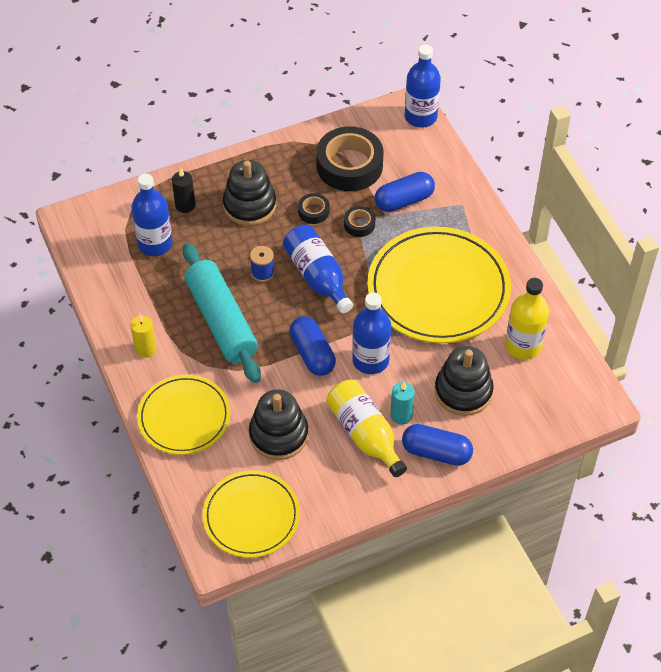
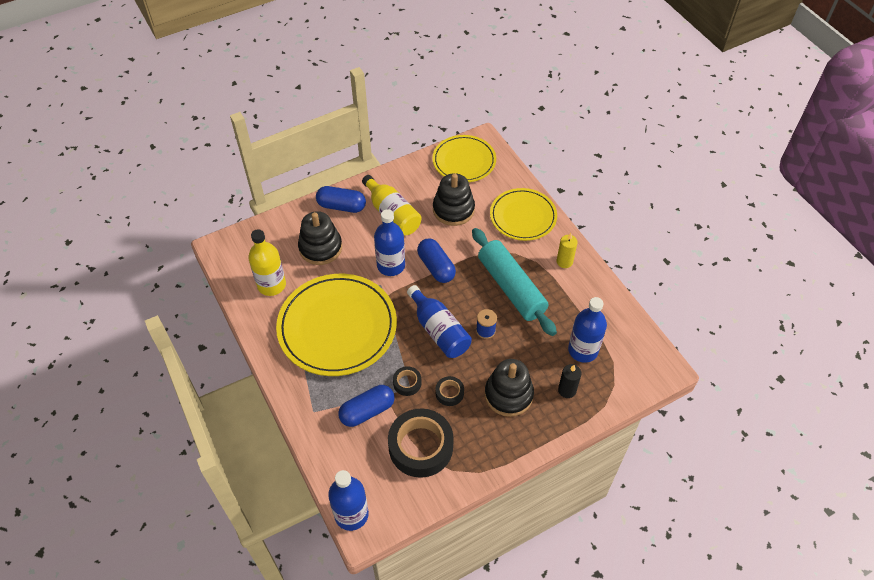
camera: 175 degrees right, 0 degrees up
turquoise candle [391,382,415,425] -> none

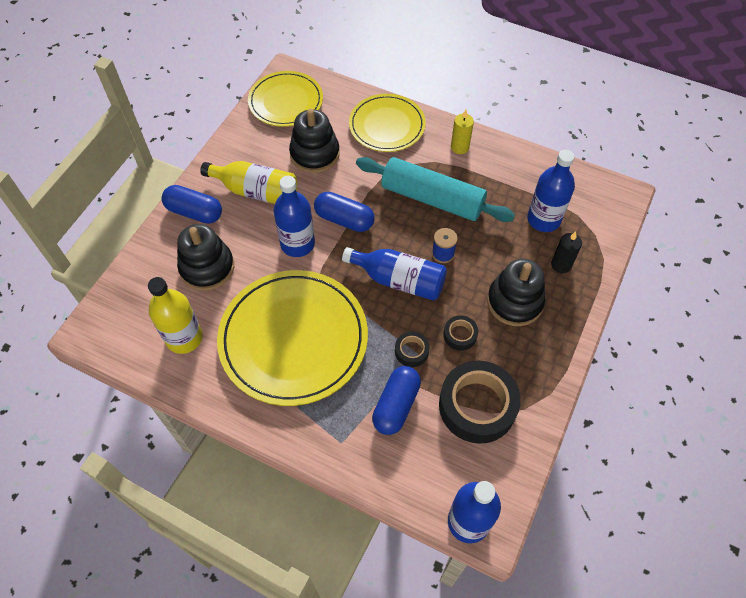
camera: 35 degrees left, 5 degrees up
blue capsule [316,186,366,213] -> blue capsule turned 45 degrees clockwise [162,185,222,224]

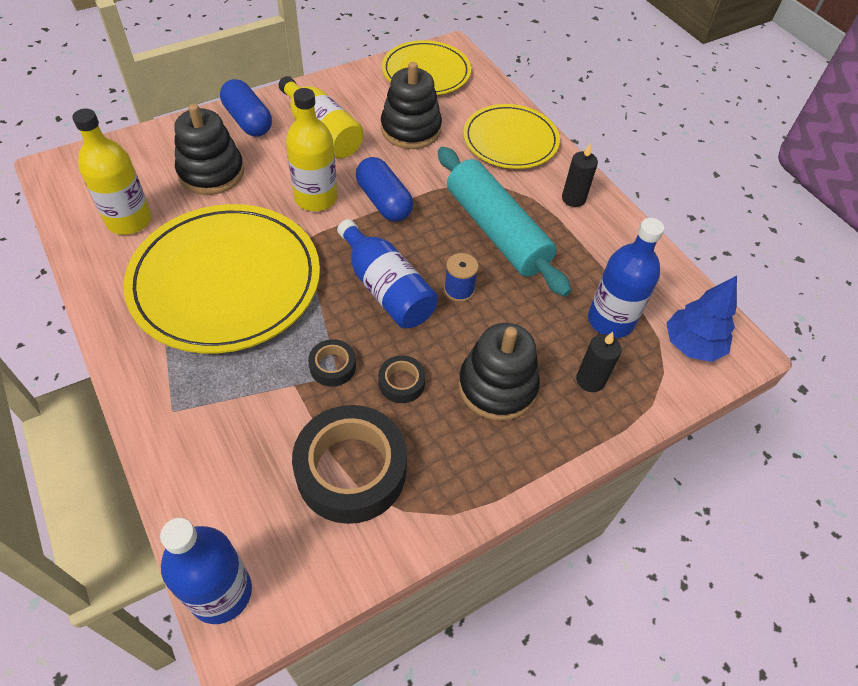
camera: 30 degrees right, 5 degrees down
blue bottle [273,176,315,257] -> yellow bottle [286,88,337,211]
blue capsule [372,366,421,435] -> none
yellow candle [451,110,474,154] -> black candle [562,144,598,207]
none -> blue tree [666,276,737,362]

